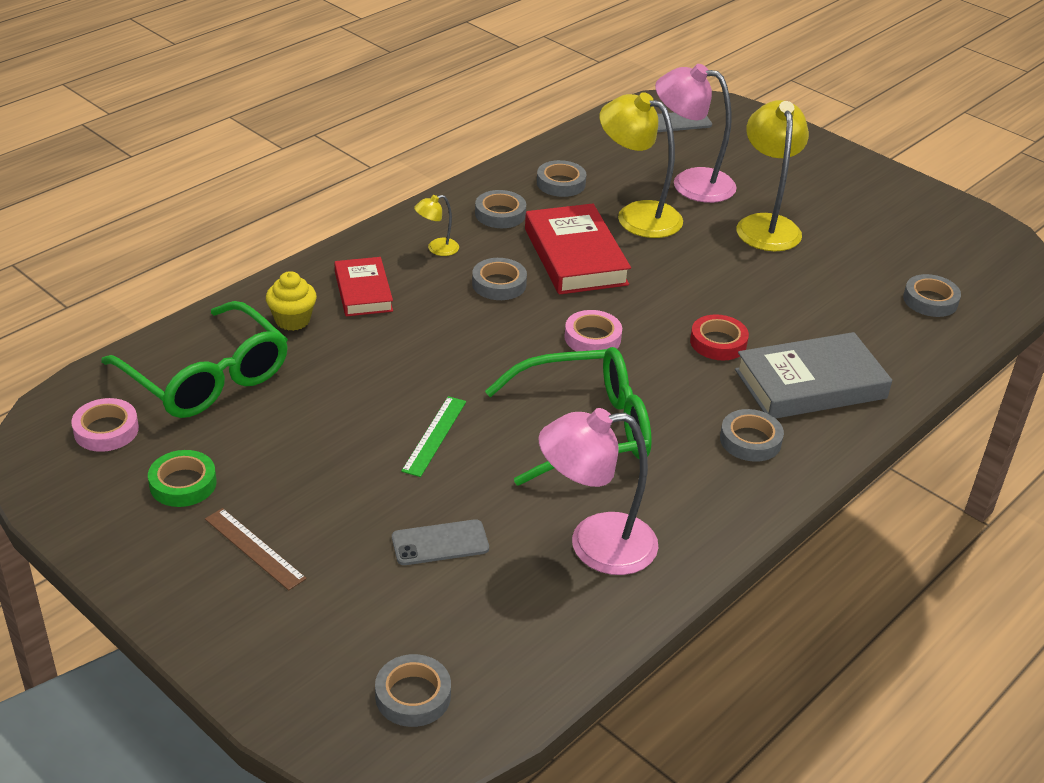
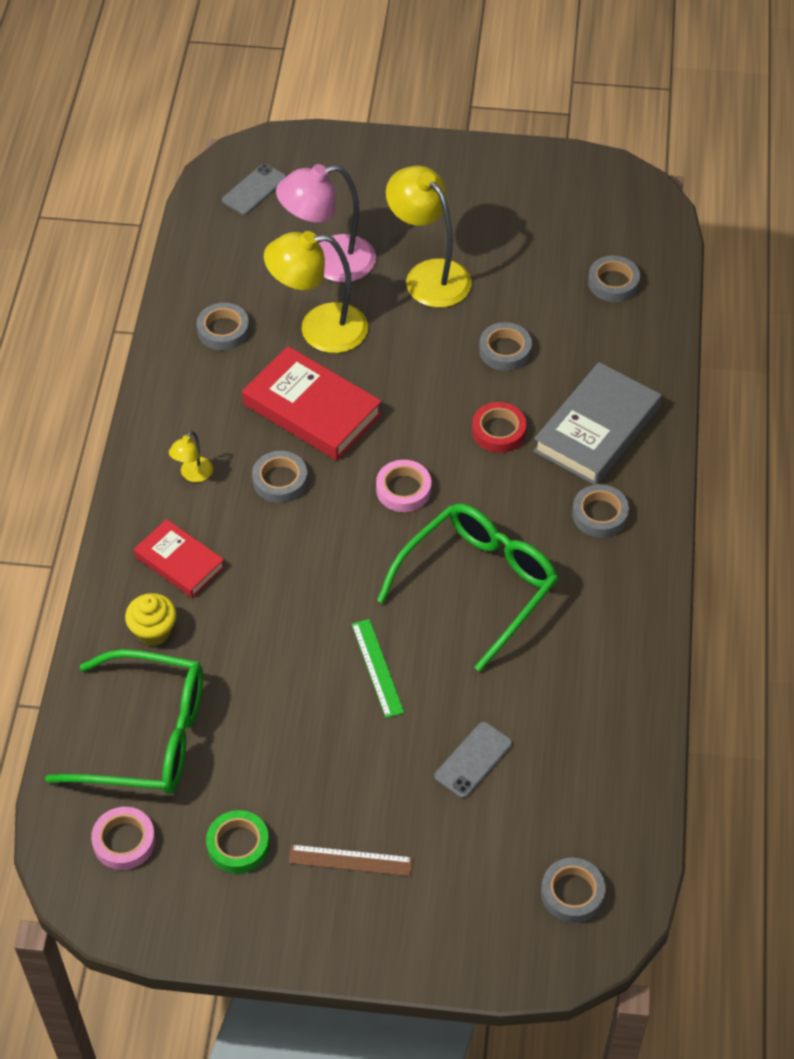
camera: 35 degrees left, 15 degrees up
grey tape [475,190,526,228] -> grey tape moved to [479,322,532,371]
pink lamp [538,408,658,575] -> none

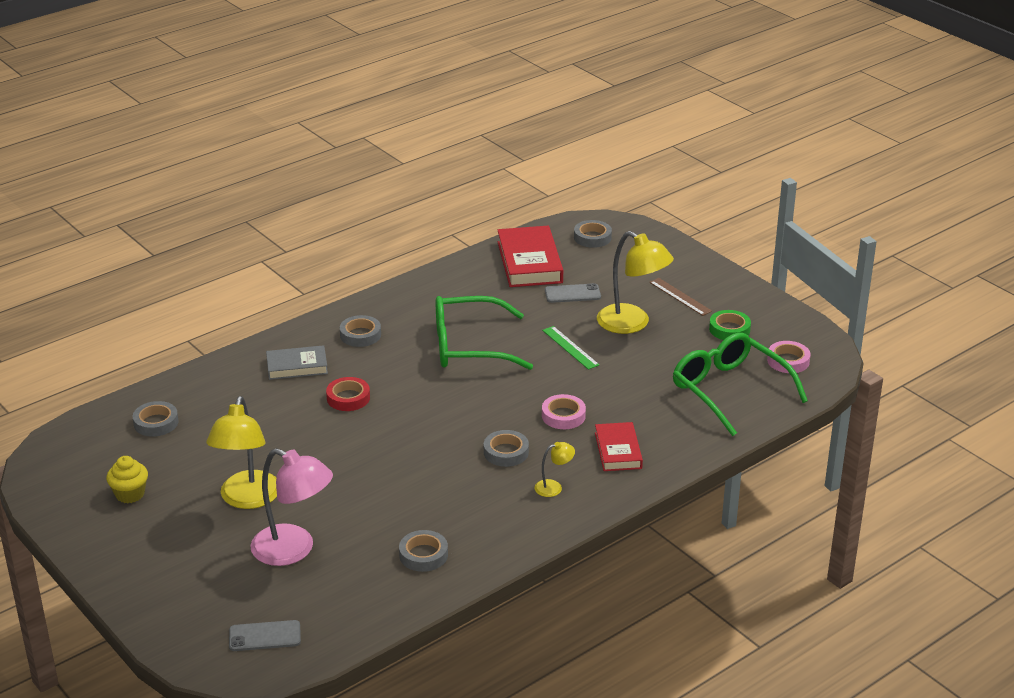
camera: 135 degrees left, 20 degrees down
yellow cupcake [125,593,177,646] -> yellow cupcake moved to [106,456,148,503]
red book [242,346,382,460] -> red book moved to [498,226,563,287]
yellow lamp [264,231,368,353] -> yellow lamp moved to [597,231,674,334]
green ruler [352,619,404,718] -> green ruler turned 60 degrees counterclockwise [542,326,599,370]
pink tape [376,460,431,512] -> pink tape moved to [542,394,586,429]
grey tape [479,322,532,371] -> none
grey book [533,362,661,485] -> grey book [266,345,328,380], size x0.62

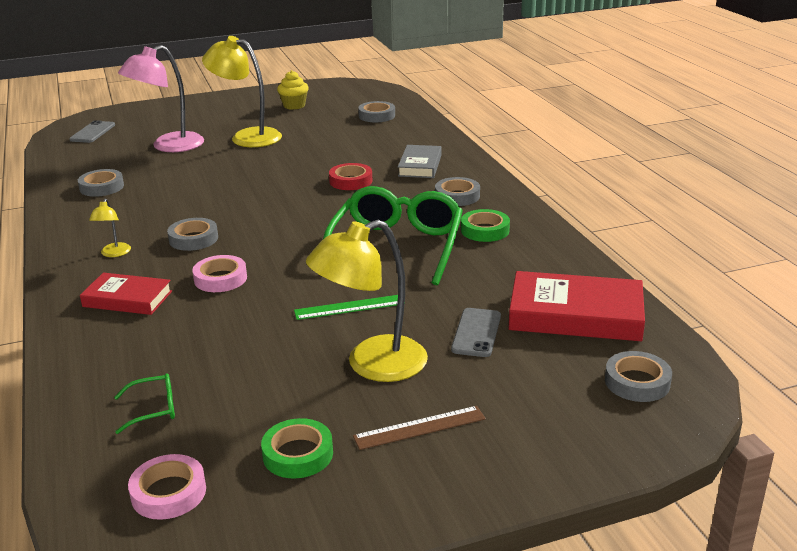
camera: 110 degrees right, 5 degrees down
green glasses [673,333,808,436] -> green glasses [114,373,175,434], size x0.40
none -> green tape [461,209,510,242]

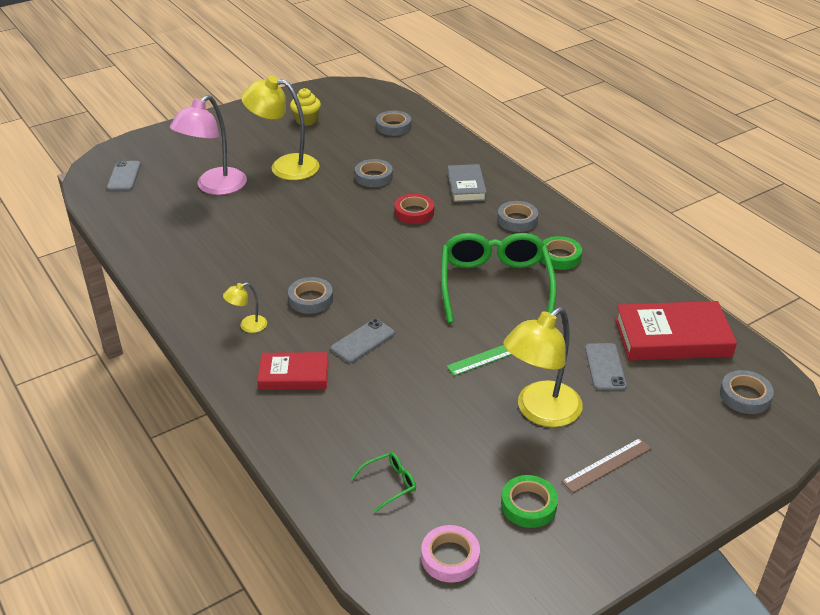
camera: 15 degrees left, 10 degrees up
grey tape [78,169,124,197] -> grey tape moved to [355,159,393,187]
yellow lamp [89,199,131,257] -> yellow lamp turned 75 degrees clockwise [223,282,267,333]
pink tape [192,255,247,292] -> grey phone [331,319,395,363]

